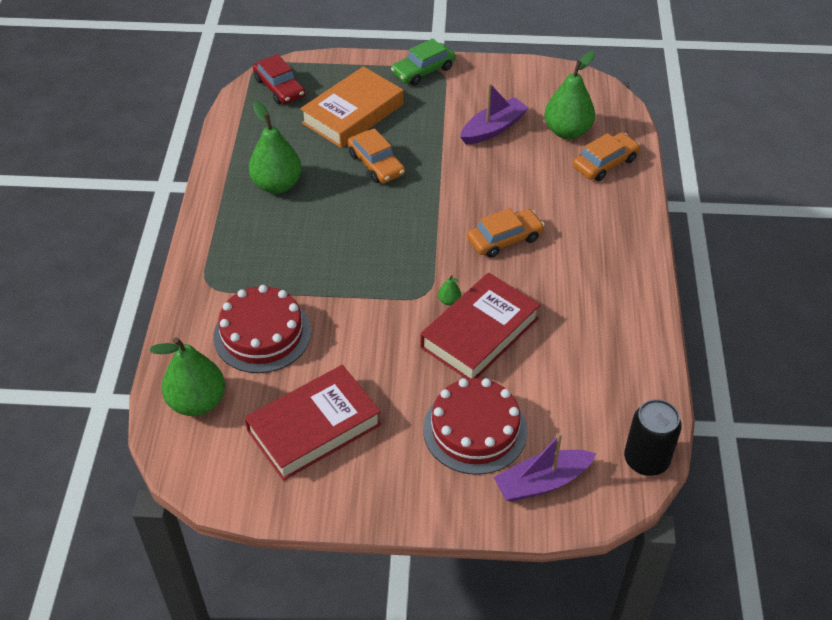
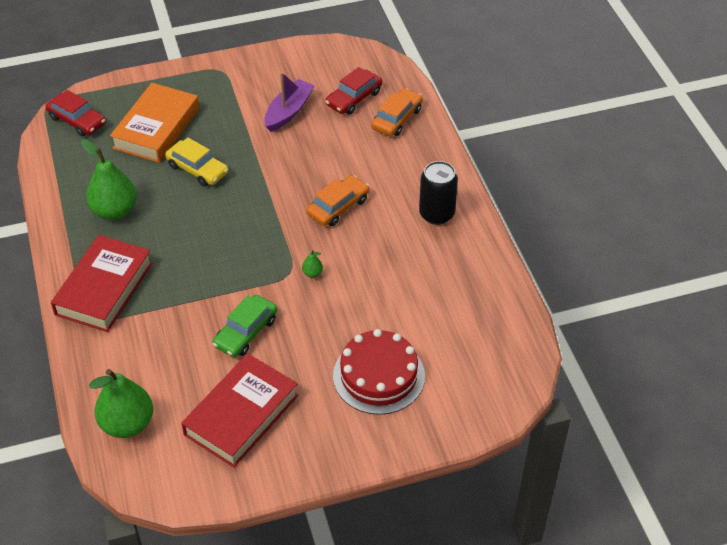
camera: 20 degrees left, 0 degrees up
red cake [213,285,311,373] -> none
orange car [347,128,405,183] -> yellow car [165,138,228,187]
green car [391,38,456,85] -> green car moved to [212,295,277,358]
red book [420,273,540,379] -> red book moved to [51,235,153,332]
purple boat [494,433,596,502] -> none
green pear [544,51,595,139] -> red car [325,67,382,115]
black can [624,399,682,476] -> black can moved to [419,161,458,225]

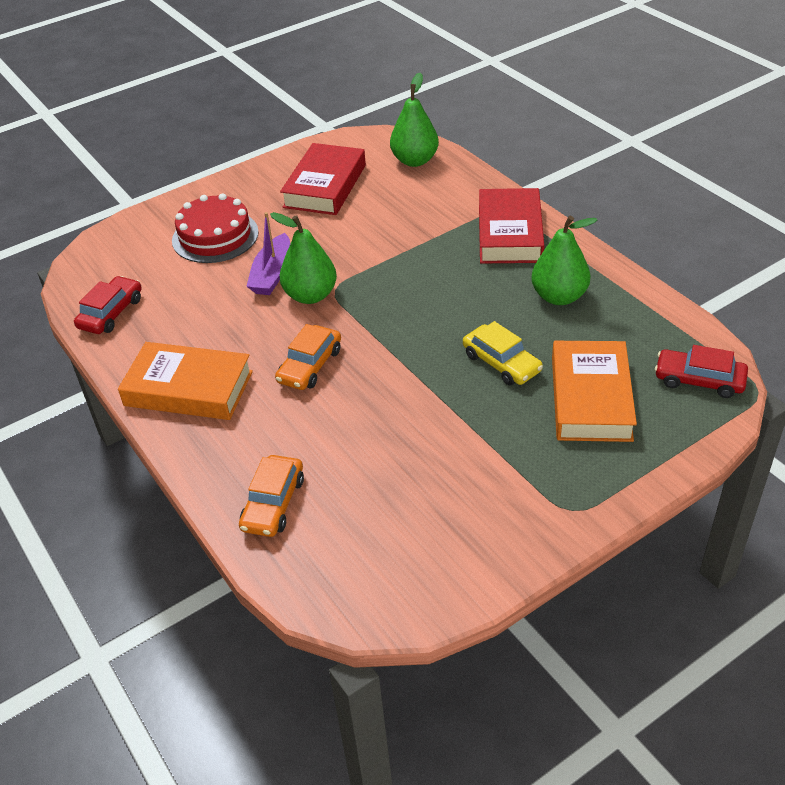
camera: 165 degrees right, 5 degrees down
yellow car [165,138,228,187] -> yellow car turned 150 degrees counterclockwise [463,321,543,385]
green car [212,295,277,358] -> none
purple boat [264,72,315,132] -> purple boat moved to [246,212,290,295]
green pear [302,250,323,278] -> green pear [270,212,337,304], size x2.47
red car [325,67,382,115] -> red car moved to [74,276,142,334]
black can [419,161,458,225] -> orange book [118,342,253,420]

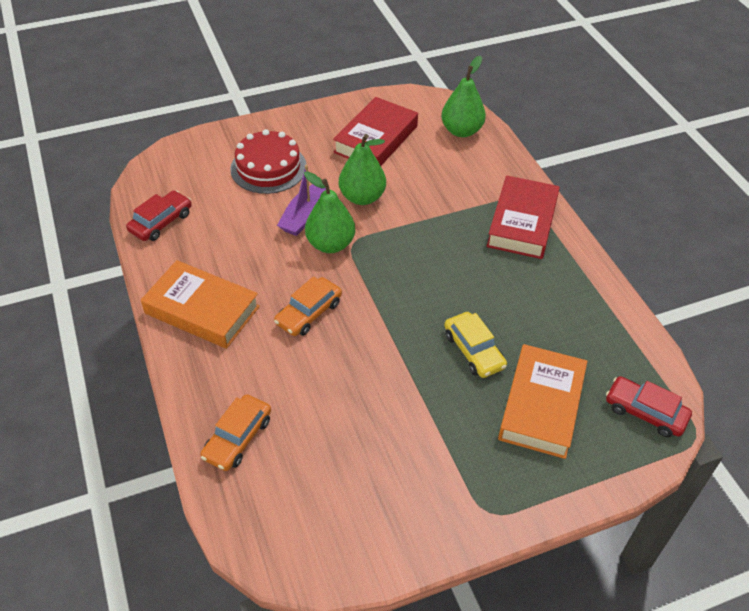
camera: 10 degrees right, 5 degrees up
green pear [531,216,597,305] -> green pear moved to [339,134,386,205]

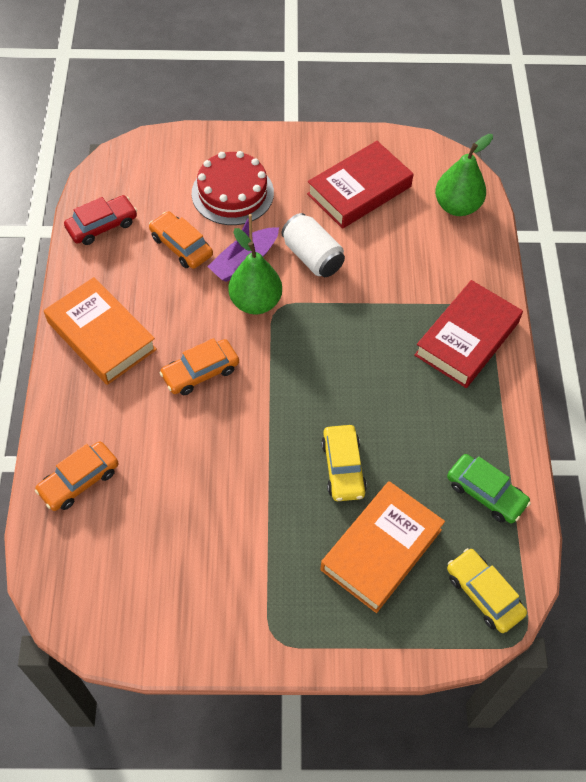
camera: 20 degrees right, 10 degrees up
green pear [339,134,386,205] -> white can [281,213,345,277]
red car [606,376,692,437] -> yellow car [447,548,527,633]
none -> orange car [149,212,213,269]
none -> green car [447,454,531,523]

